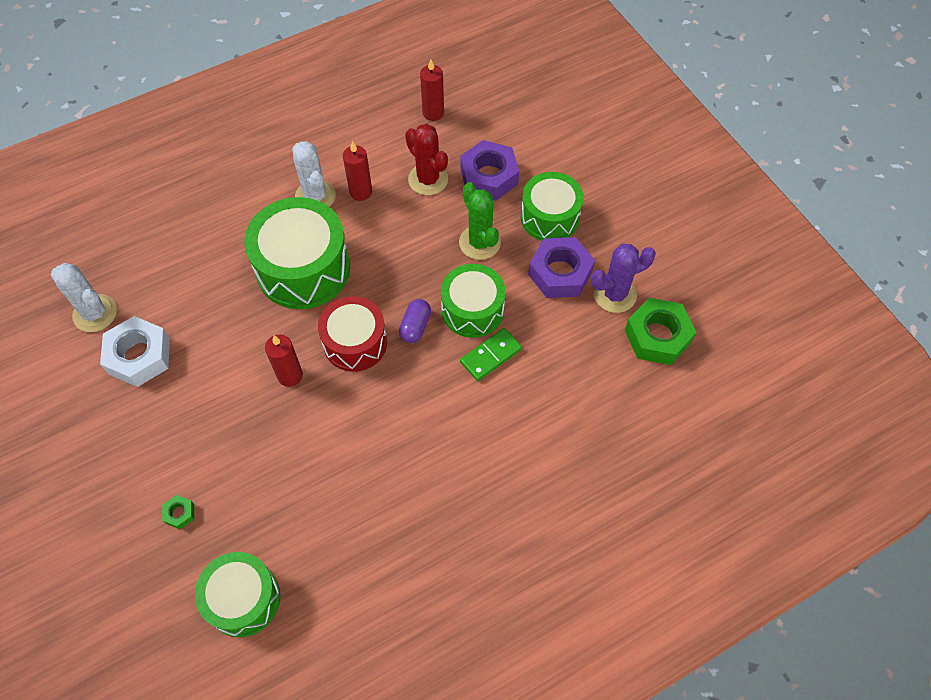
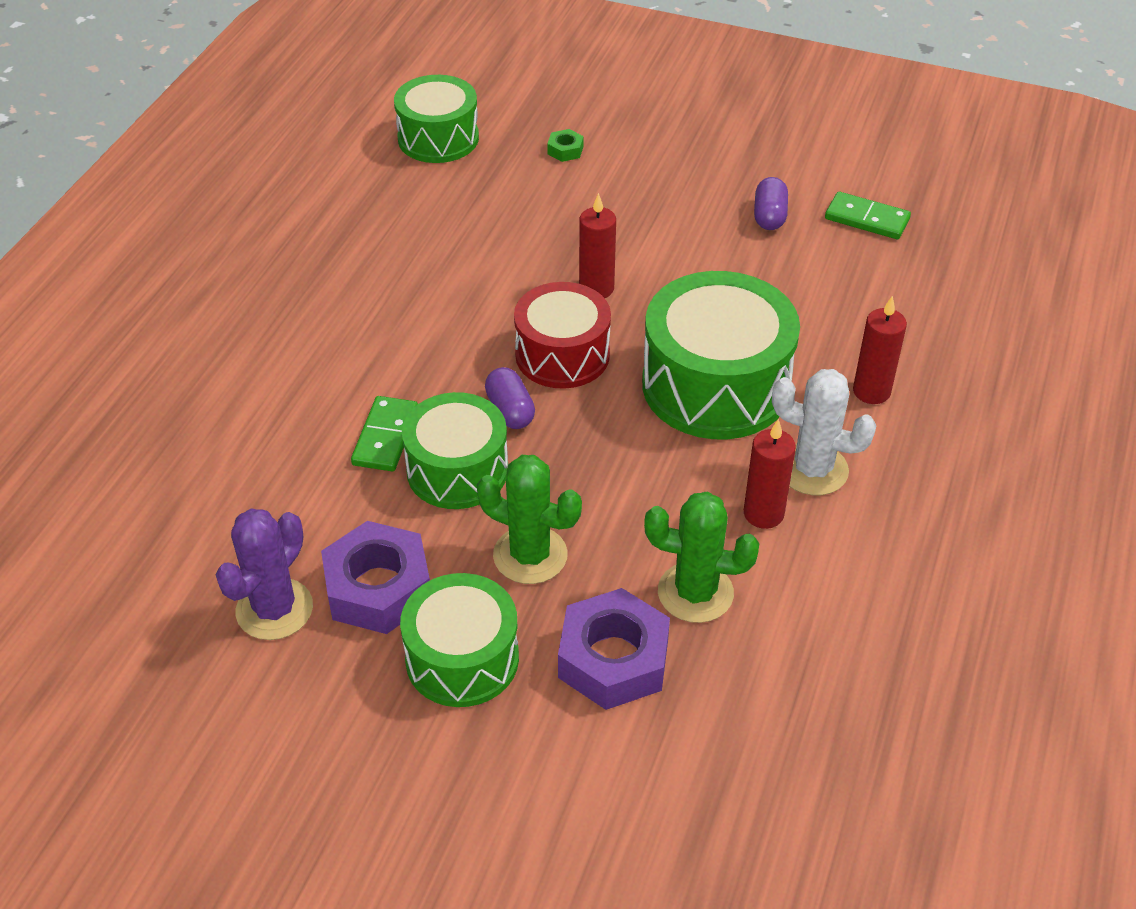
camera: 140 degrees right, 15 degrees down
white cactus [50,263,117,332] -> green domino [825,192,911,239]
white nut [100,316,170,387] -> purple capsule [754,177,788,230]
red cactus [405,124,448,195] -> green cactus [644,492,760,623]
red candle [420,59,444,121] -> red candle moved to [853,296,907,404]
green nut [625,298,696,365] -> none

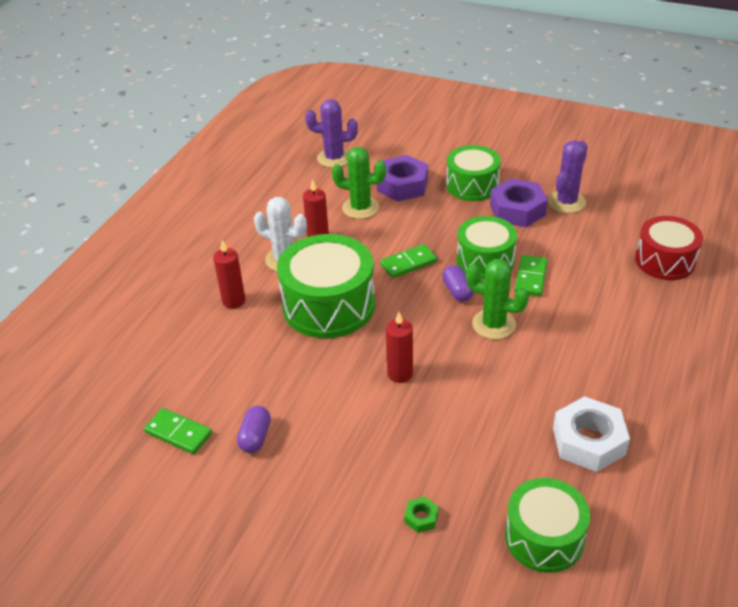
camera: 175 degrees left, 5 degrees down
green cactus [477,455,582,584] -> green cactus moved to [466,259,529,339]
red drum [514,282,611,389] -> red drum moved to [635,216,703,280]
none -> purple cactus [305,99,358,168]
none -> green domino [380,244,437,278]
none -> white nut [553,396,630,472]

